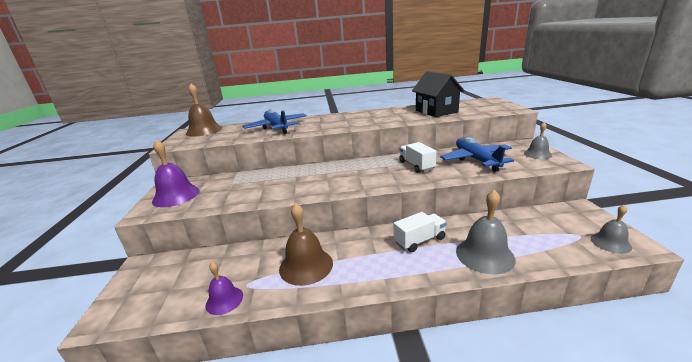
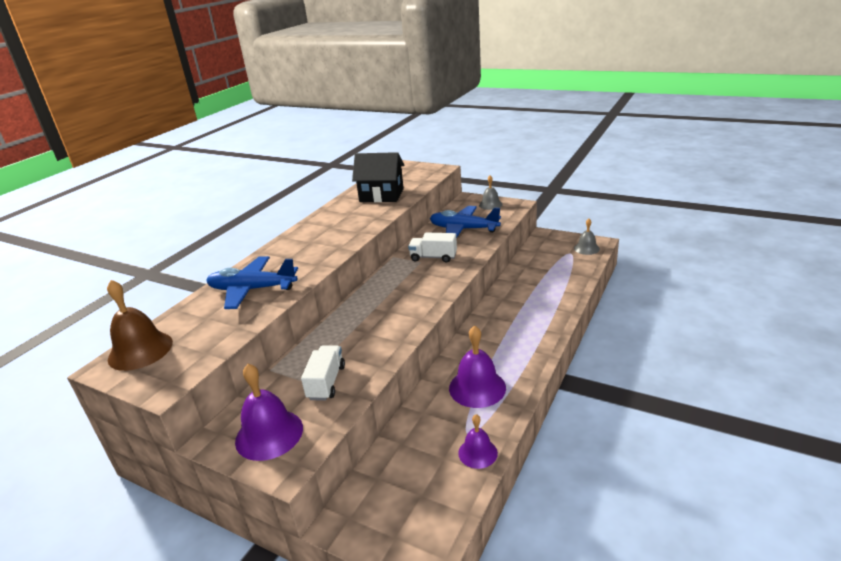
camera: 55 degrees left, 5 degrees up
brown bell [279,203,333,286] -> purple bell [449,325,506,408]
white truck [394,212,447,252] -> white truck moved to [301,346,345,401]
grey bell [456,190,516,274] -> none

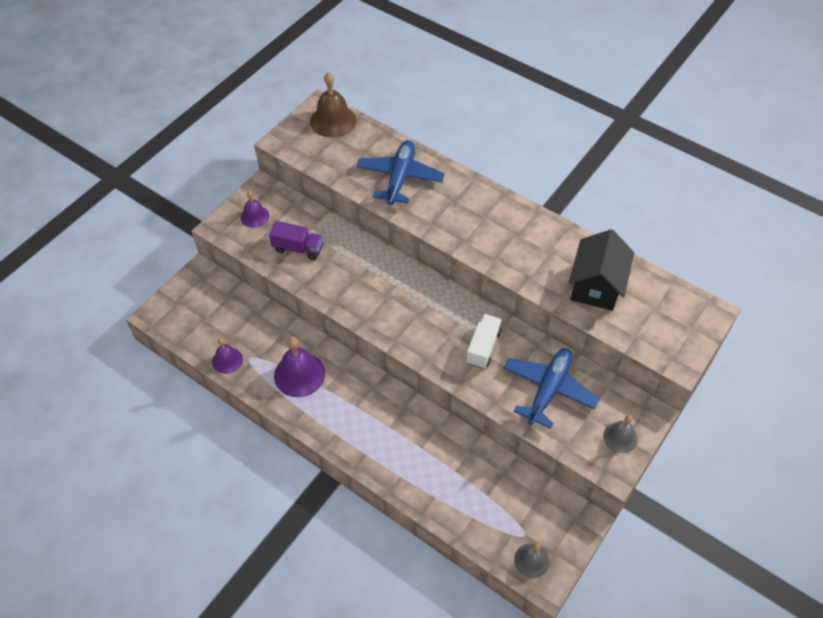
camera: 95 degrees right, 25 degrees up
purple bell [235,364,303,461] -> purple bell [240,191,269,228], size x0.60
white truck [301,346,345,401] -> purple truck [269,221,324,260]

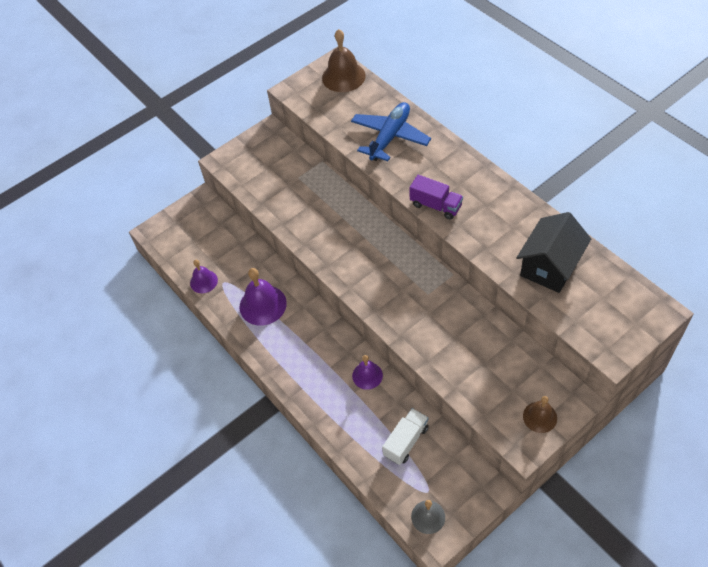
camera: 20 degrees right, 0 degrees up
purple bell [240,191,269,228] -> purple bell moved to [352,355,383,390]
purple truck [269,221,324,260] -> purple truck moved to [409,175,463,220]
white truck [466,314,502,369] -> white truck moved to [382,408,429,465]
blue plane [504,348,599,429] -> none
grey bell [603,415,638,453] -> brown bell [523,396,557,433]

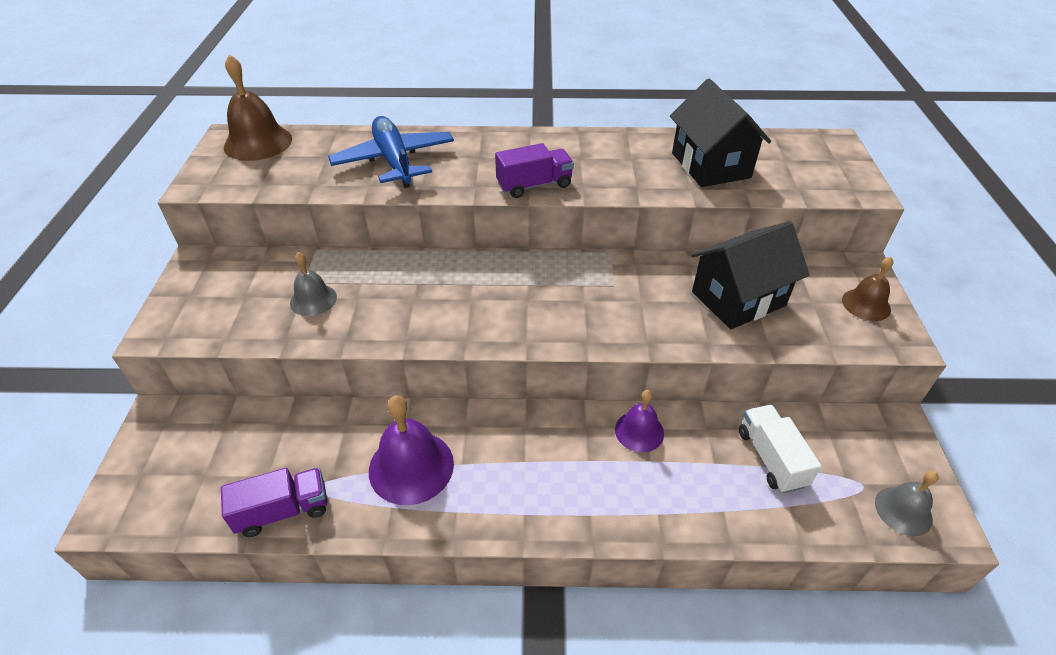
camera: 55 degrees left, 10 degrees down
purple bell [190,260,218,293] -> purple truck [221,468,327,537]
none -> grey bell [290,252,337,316]
none -> black house [691,221,809,329]

